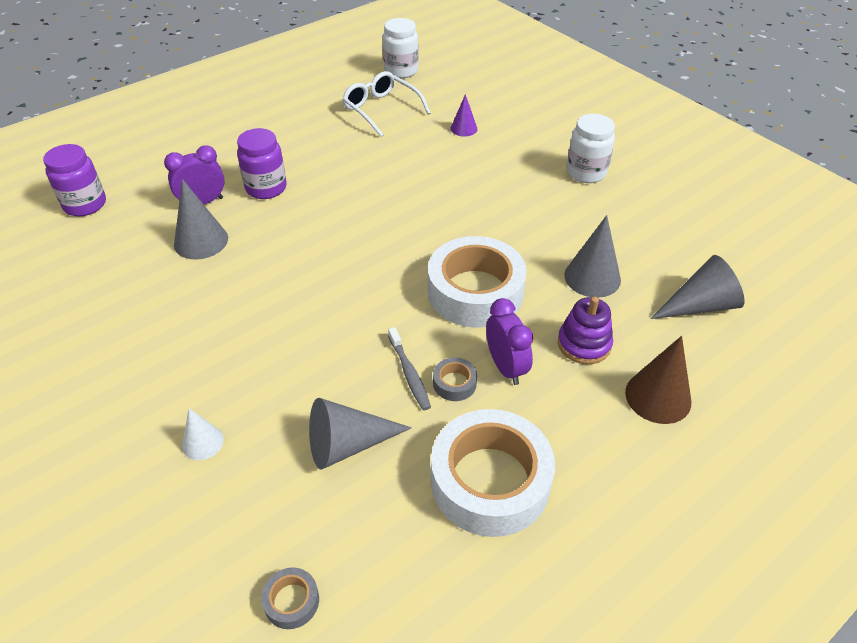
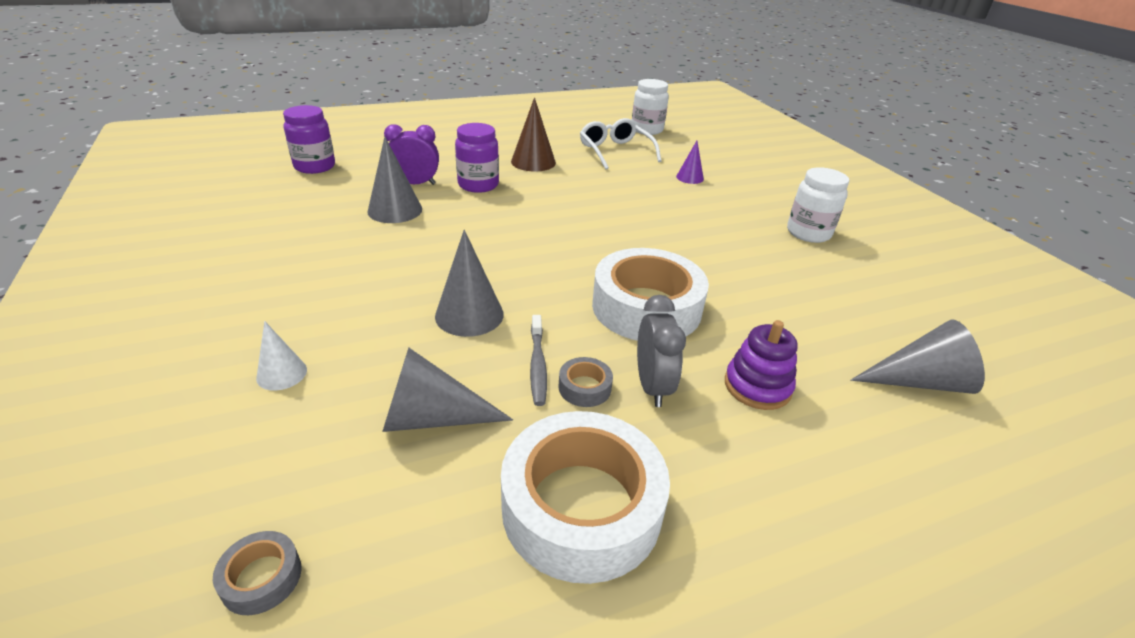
camera: 15 degrees right, 10 degrees down
purple clock [486,298,533,385] -> grey clock [637,295,686,407]
grey cone [564,215,621,298] -> grey cone moved to [435,230,504,337]
brown cone [625,336,691,424] -> brown cone moved to [511,97,556,172]

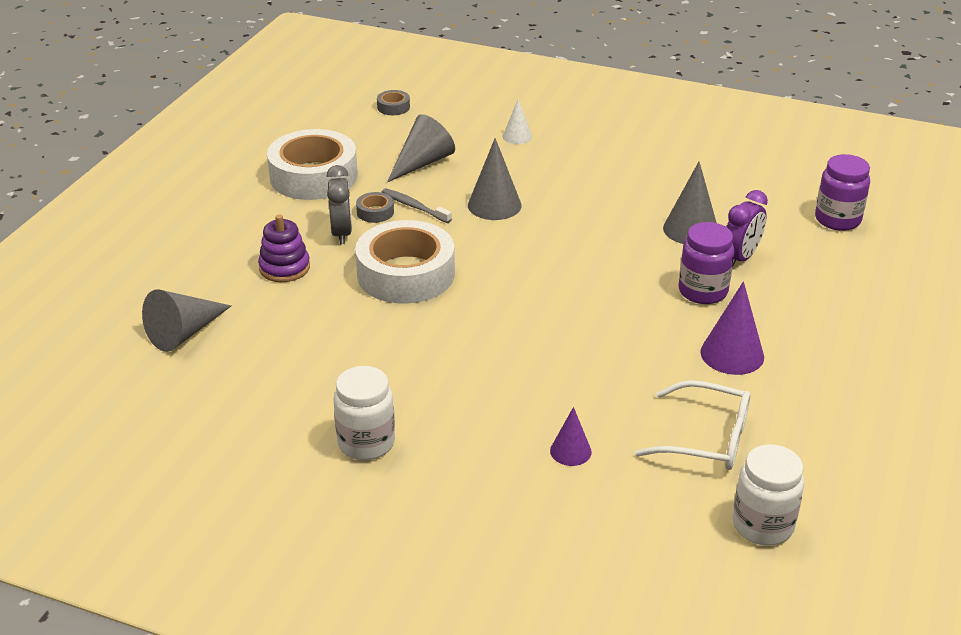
camera: 135 degrees right, 0 degrees up
brown cone [511,97,556,172] -> purple cone [700,281,764,375]
grey clock [637,295,686,407] -> grey clock turned 135 degrees counterclockwise [326,165,352,244]

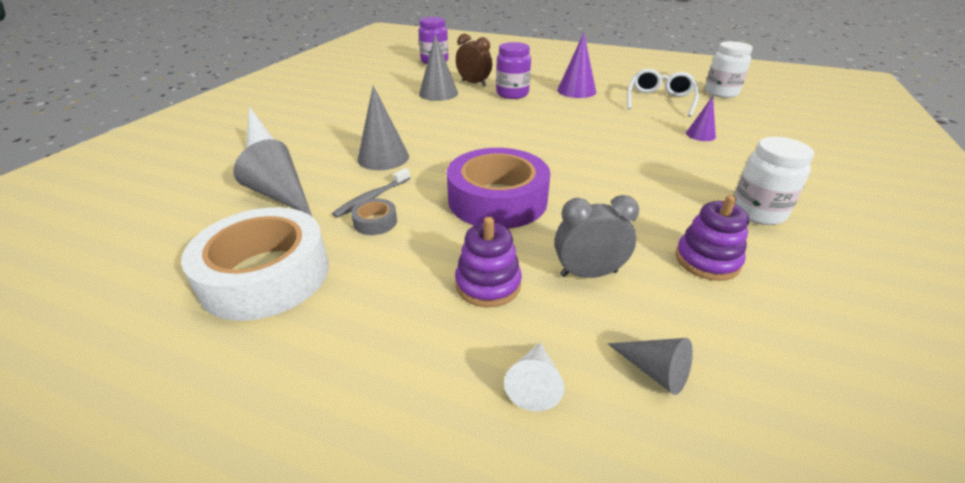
camera: 90 degrees left, 0 degrees up
grey cone [142,289,231,352] -> grey cone [607,338,693,395], size x0.60
grey clock [326,165,352,244] -> grey clock moved to [554,195,639,278]
white tape [355,220,455,304] -> purple tape [447,148,550,229]
grey tape [377,90,410,115] -> none
purple clock [726,190,768,268] -> brown clock [456,34,492,86]
none -> white cone [504,343,564,411]
none -> purple stacking toy [675,195,749,281]

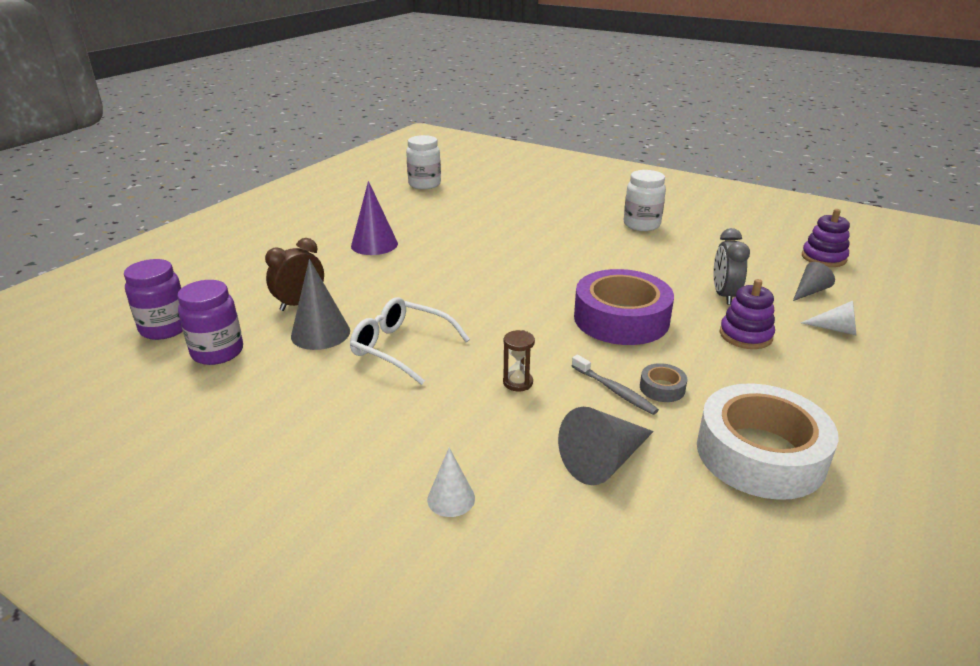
camera: 80 degrees left, 5 degrees down
grey cone [357,86,409,170] -> brown hourglass [503,330,535,392]
purple jar [496,42,531,99] -> purple jar moved to [177,280,243,365]
white glasses [627,69,699,117] -> white glasses moved to [350,297,470,385]
purple stacking toy [675,195,749,281] -> purple stacking toy moved to [802,209,850,267]
purple cone [686,96,716,141] -> none

